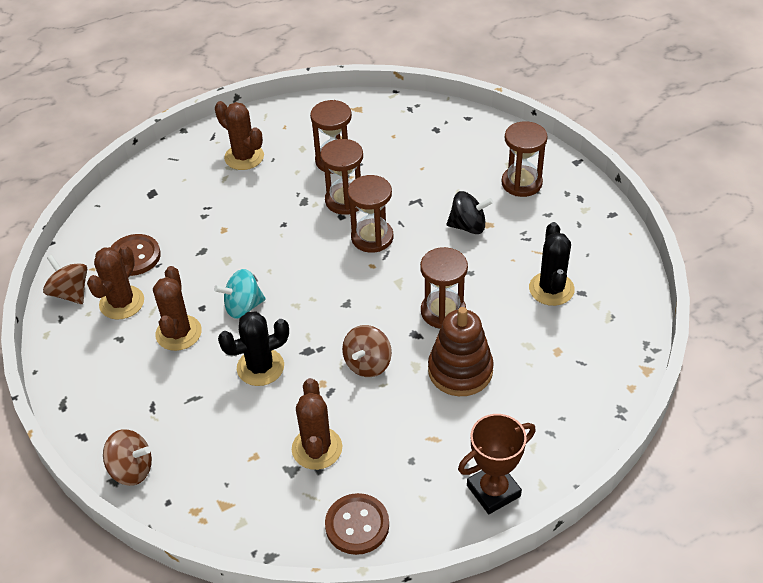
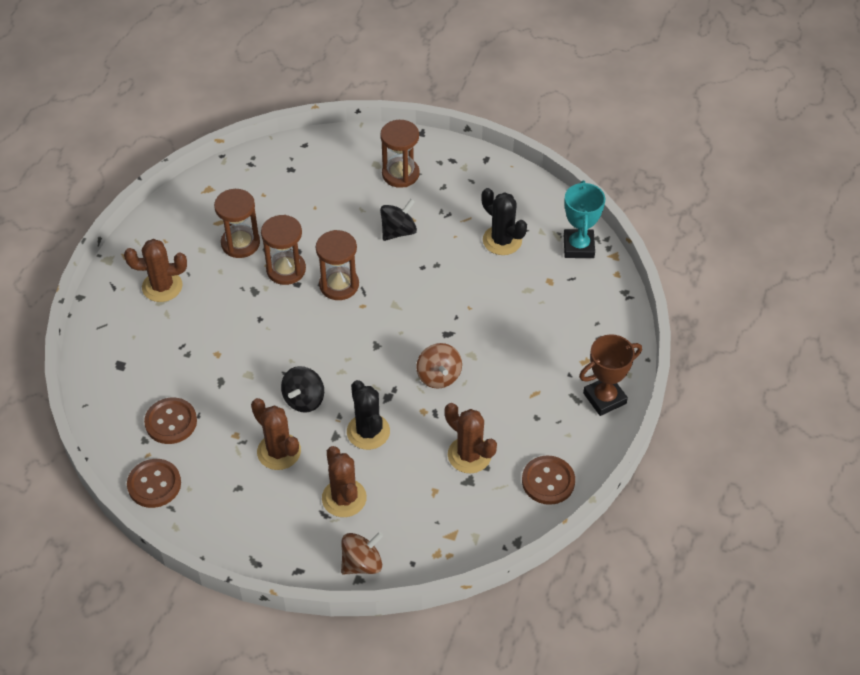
camera: 45 degrees left, 5 degrees up
brown spinning top [43,255,87,304] -> brown button [127,459,181,508]
brown cactus [87,245,144,319] -> brown cactus moved to [322,446,367,517]
turquoise spinning top [214,269,265,319] -> black spinning top [281,366,324,413]
black cactus [218,311,289,386] -> black cactus turned 45 degrees counterclockwise [347,380,390,450]
brown hourglass [420,247,468,328] -> none
brown stacking toy [428,307,494,396] -> none
brown trophy [458,414,536,514] -> brown trophy turned 45 degrees clockwise [579,334,642,416]
none -> turquoise trophy [564,180,605,258]

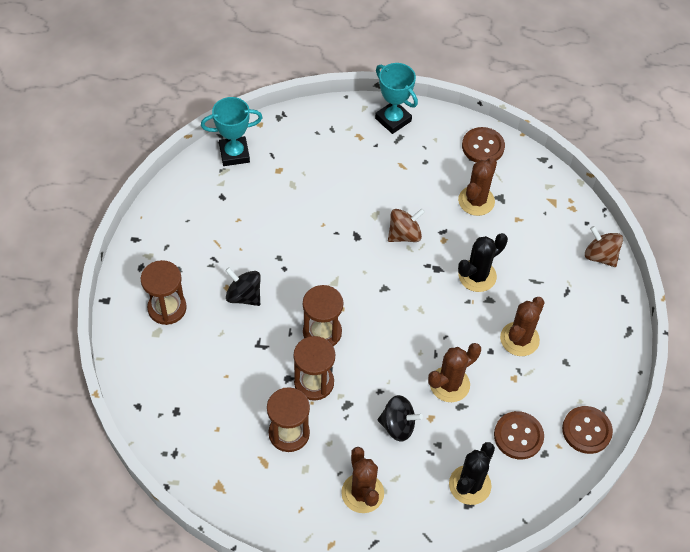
camera: 105 degrees left, 5 degrees up
black spinning top [281,366,324,413] -> black spinning top moved to [378,395,423,442]
brown cactus [322,446,367,517] -> brown cactus moved to [428,343,481,402]
black cactus [481,188,527,255] -> black cactus moved to [449,442,495,505]
brown trophy [579,334,642,416] -> turquoise trophy [375,63,418,134]

